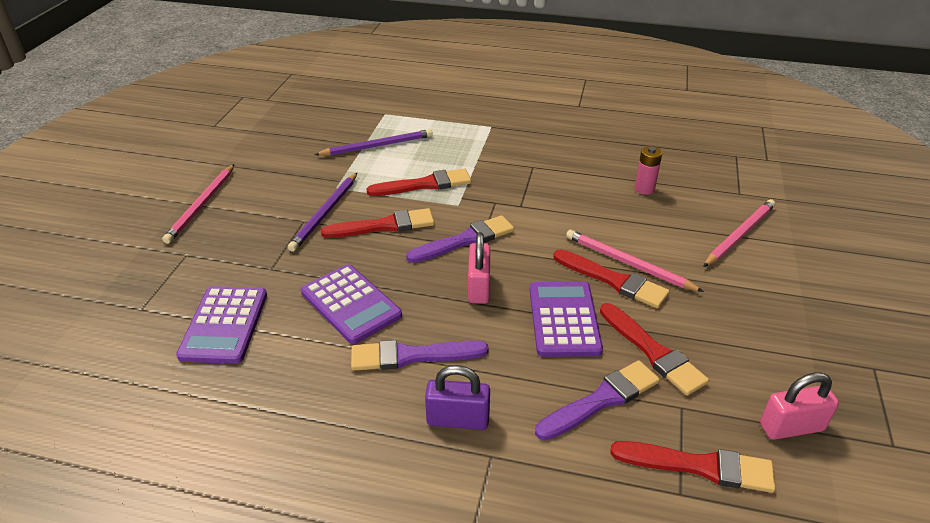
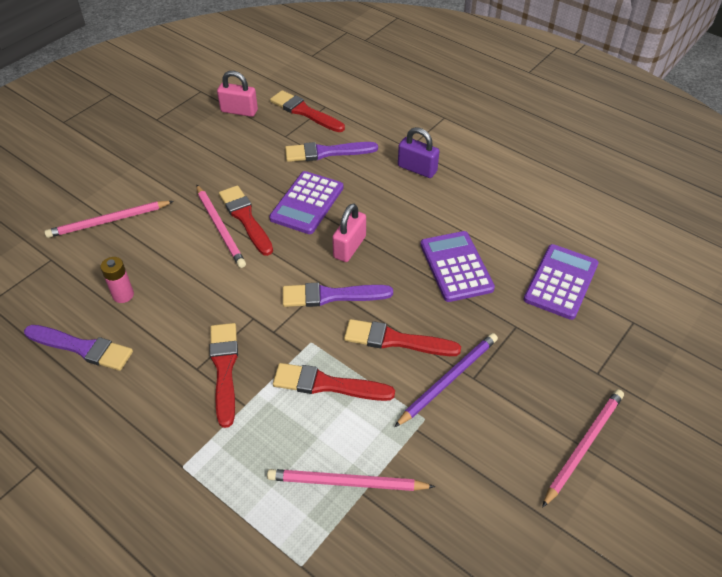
camera: 155 degrees left, 10 degrees up
purple pencil [314,129,433,156] -> pink pencil [267,469,435,491]
purple brush [351,340,489,371] -> purple brush moved to [24,325,133,371]
red brush [600,303,709,396] -> red brush moved to [210,323,238,428]

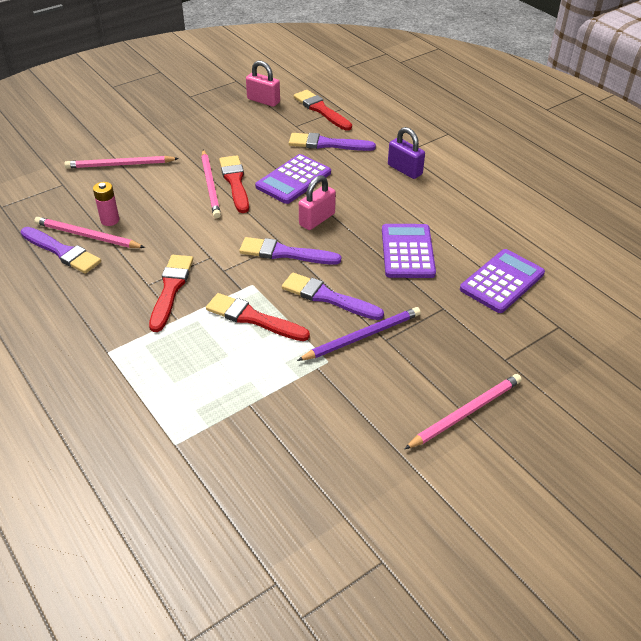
camera: 15 degrees right, 5 degrees down
pink pencil [267,469,435,491] -> pink pencil moved to [34,217,145,248]
red brush [344,319,461,356] -> purple brush [282,273,384,320]

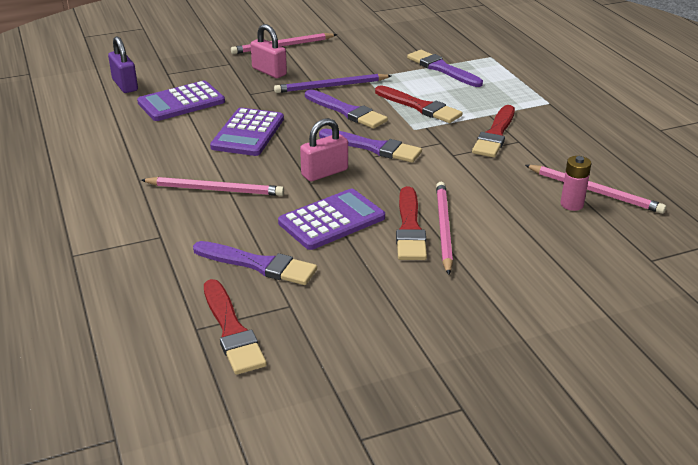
camera: 165 degrees left, 10 degrees down
purple brush [21,227,101,274] -> purple brush moved to [407,50,483,87]
pink pencil [64,156,179,169] -> pink pencil moved to [141,177,284,196]
pink padlock [246,61,280,107] -> pink padlock moved to [251,24,287,78]
purple padlock [388,127,425,179] -> purple padlock moved to [108,36,138,93]

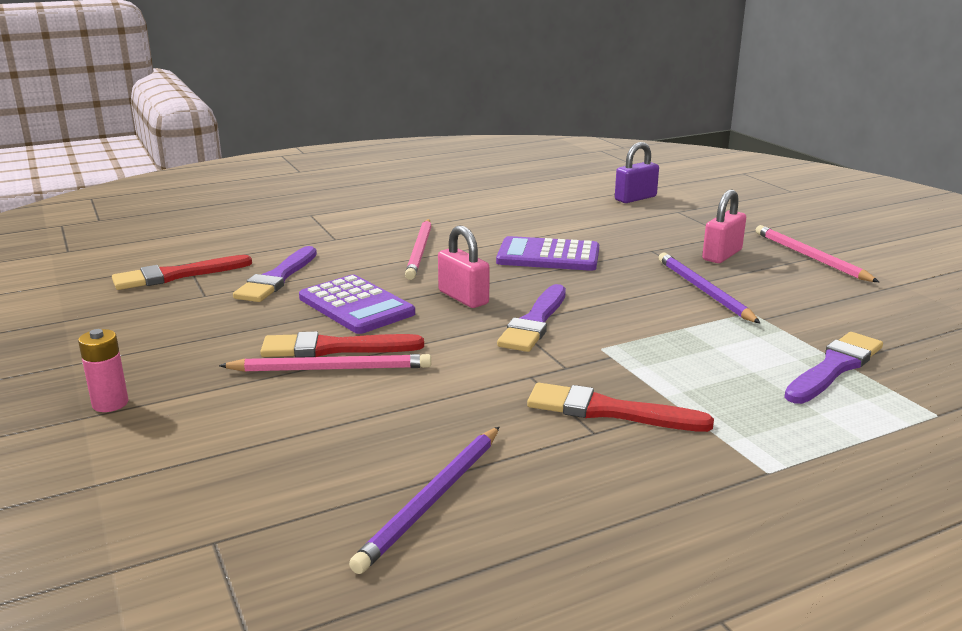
camera: 85 degrees right, 10 degrees down
purple calculator [137,81,225,121] -> none
purple brush [305,89,388,129] -> none
red brush [375,85,463,123] -> none
pink pencil [525,165,666,214] -> purple pencil [349,427,499,574]
pink battery [560,156,591,211] -> pink battery moved to [78,329,128,412]

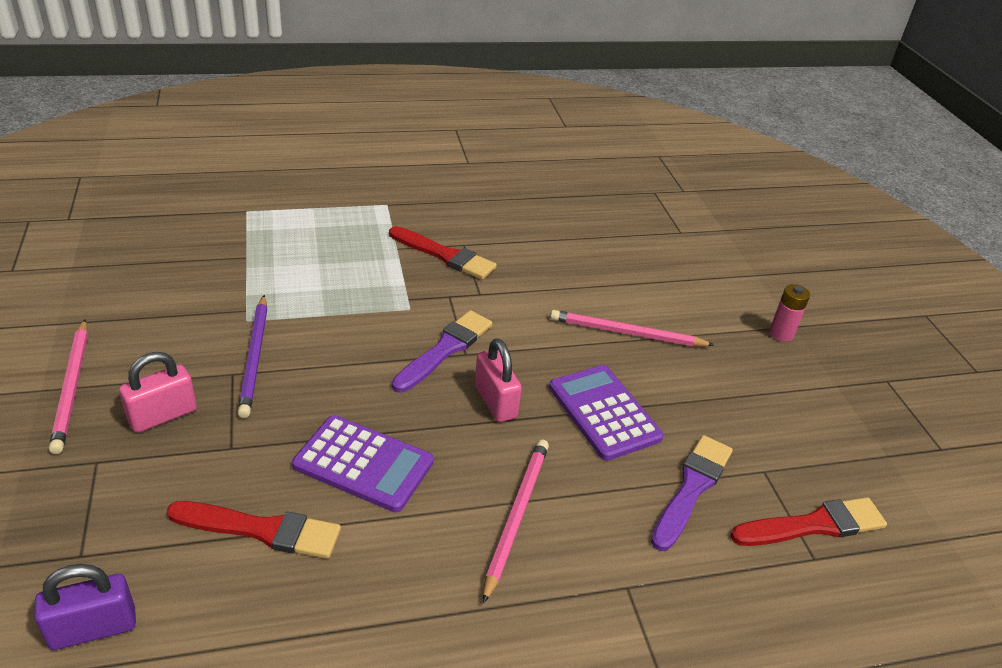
camera: 170 degrees left, 15 degrees up
red brush [260,331,424,358] -> red brush moved to [167,501,341,559]
purple pencil [349,427,499,574] -> none
purple brush [784,332,883,404] -> none

